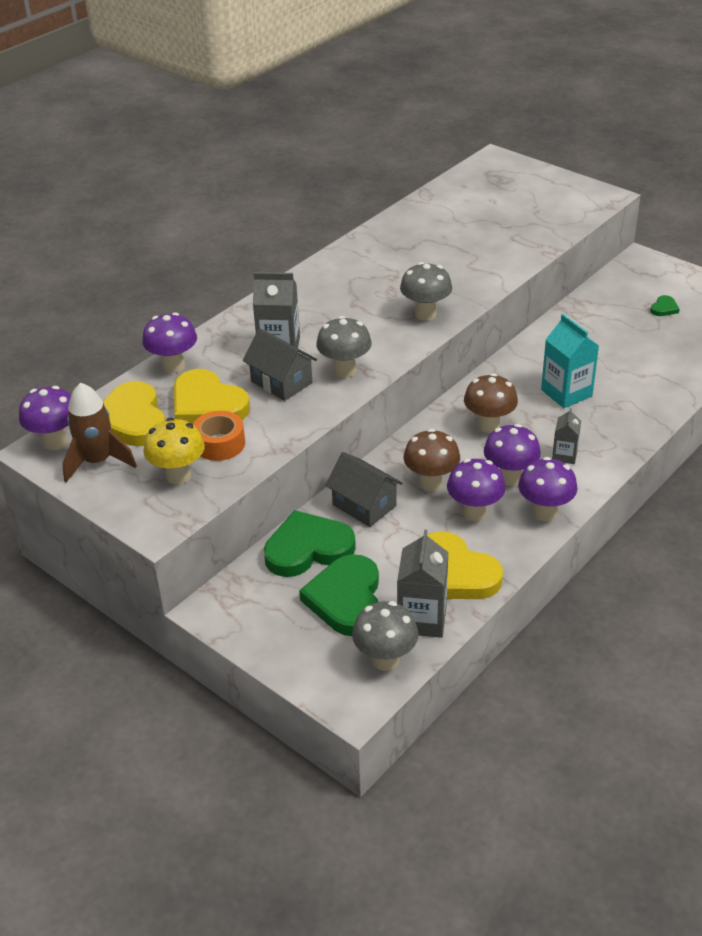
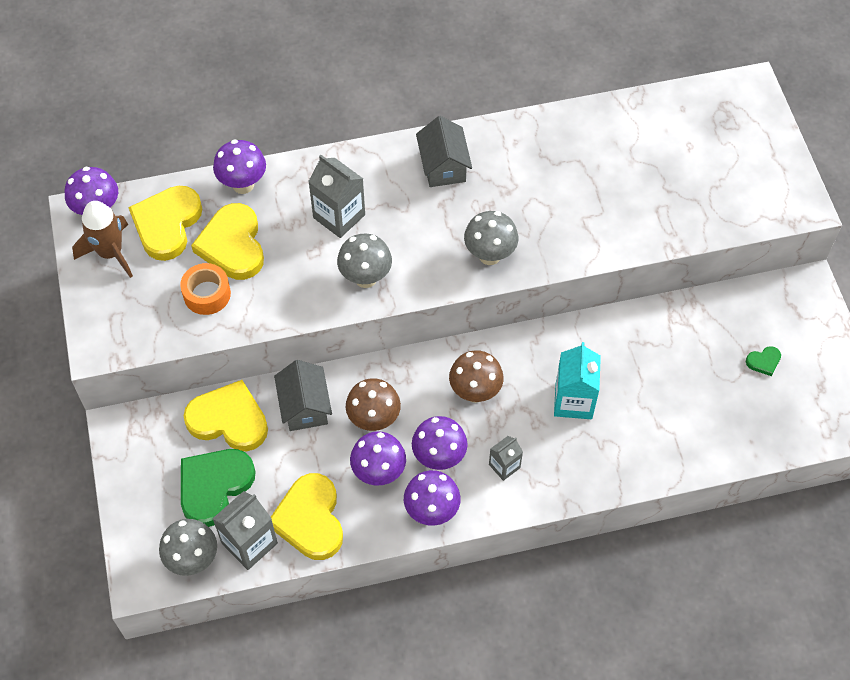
camera: 35 degrees right, 20 degrees up
yellow mushroom [143,418,205,485] -> none
grey house [243,328,317,401] -> grey house moved to [416,116,472,187]
green heart [264,510,356,577] -> yellow heart [184,380,268,451]

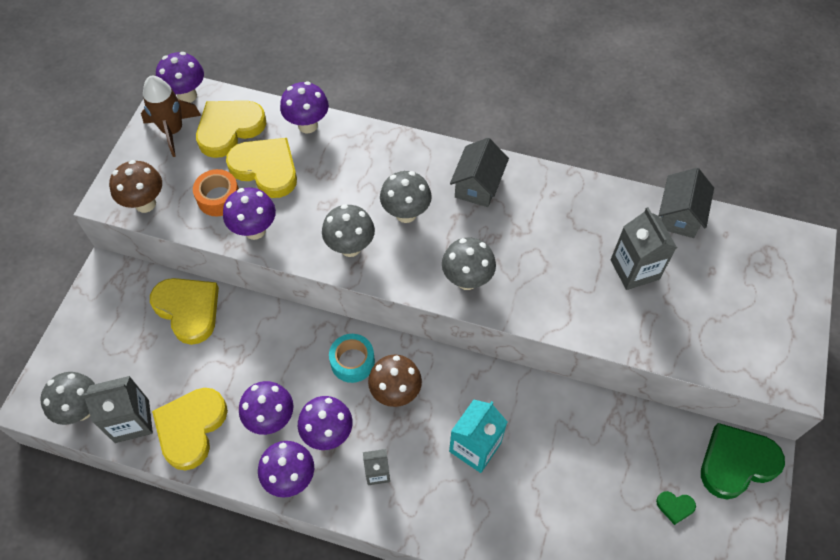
camera: 30 degrees right, 0 degrees up
green heart [181,449,256,527] -> green heart moved to [701,423,785,499]
yellow heart [191,203,264,280] -> yellow heart turned 105 degrees clockwise [226,138,297,198]
grey house [274,360,332,431] -> grey house moved to [659,168,714,238]
grey carton [308,155,365,238] -> grey carton moved to [611,207,677,290]
brown mushroom [346,378,401,431] -> brown mushroom moved to [109,160,162,213]
none -> purple mushroom [223,188,276,240]
none -> turquoise tape [329,334,375,383]
none -> grey mushroom [380,171,432,223]

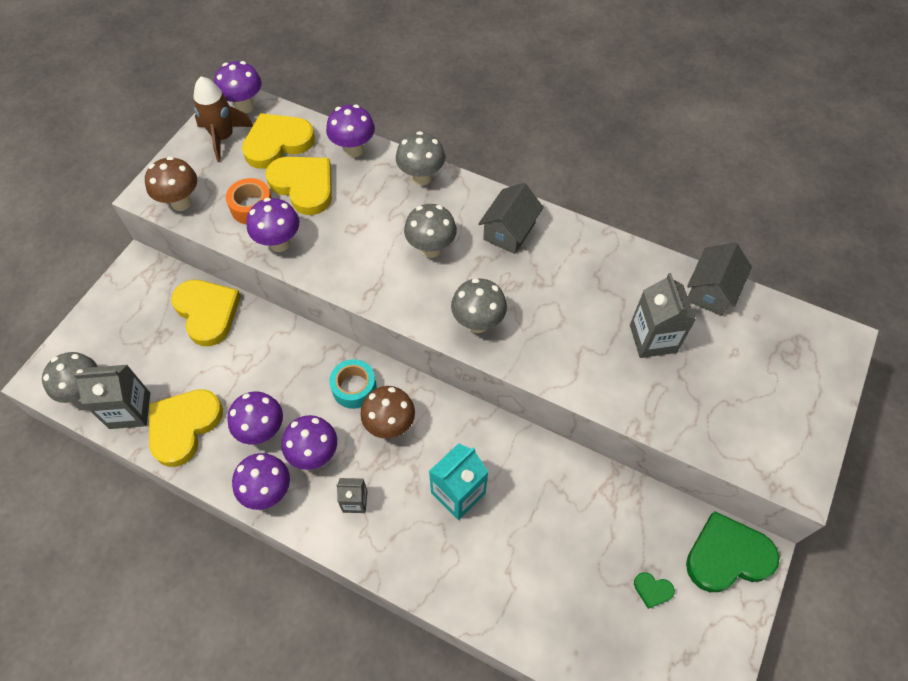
camera: 10 degrees right, 0 degrees up
grey mushroom [322,204,375,257] -> grey mushroom moved to [396,131,445,186]

